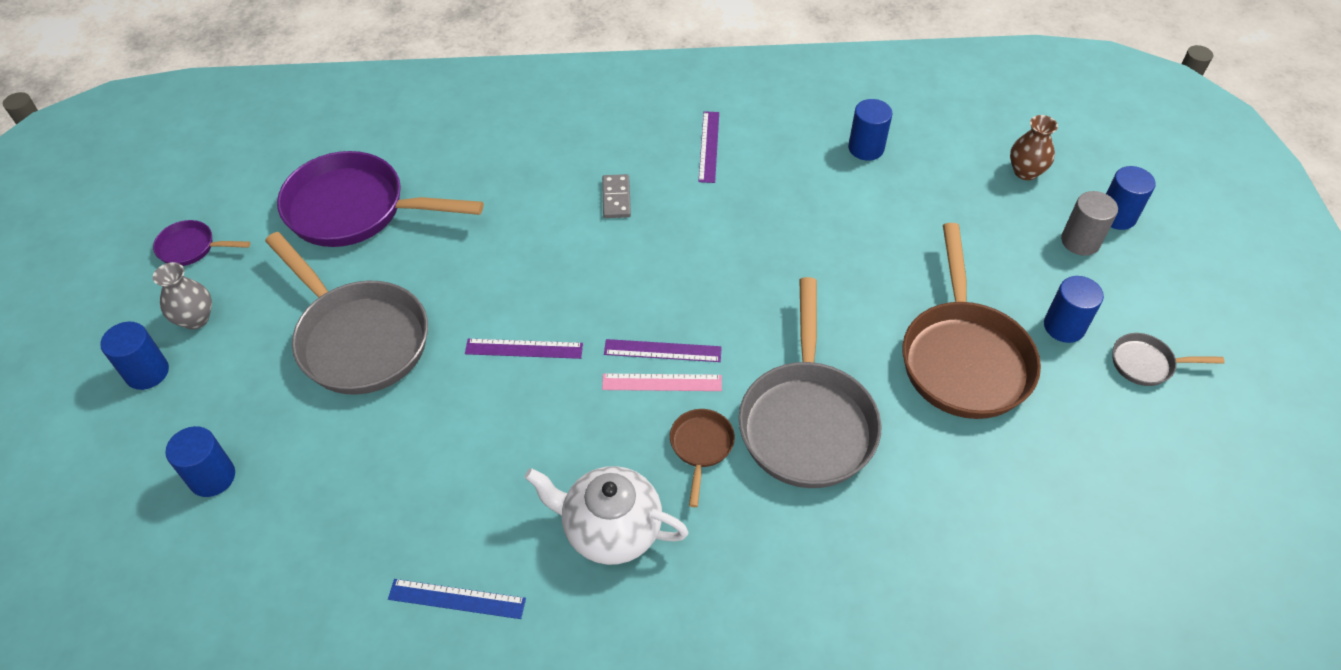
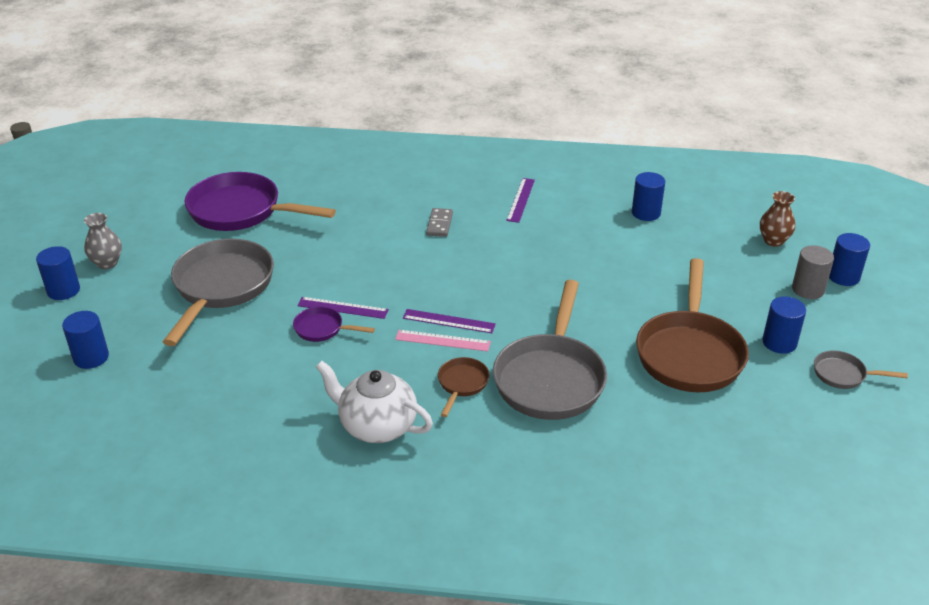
camera: 10 degrees right, 15 degrees down
purple pan [153,220,250,266] -> purple pan moved to [293,307,375,342]
grey pan [265,232,428,395] -> grey pan turned 135 degrees counterclockwise [163,239,274,346]
blue ruler [388,579,526,619] -> none

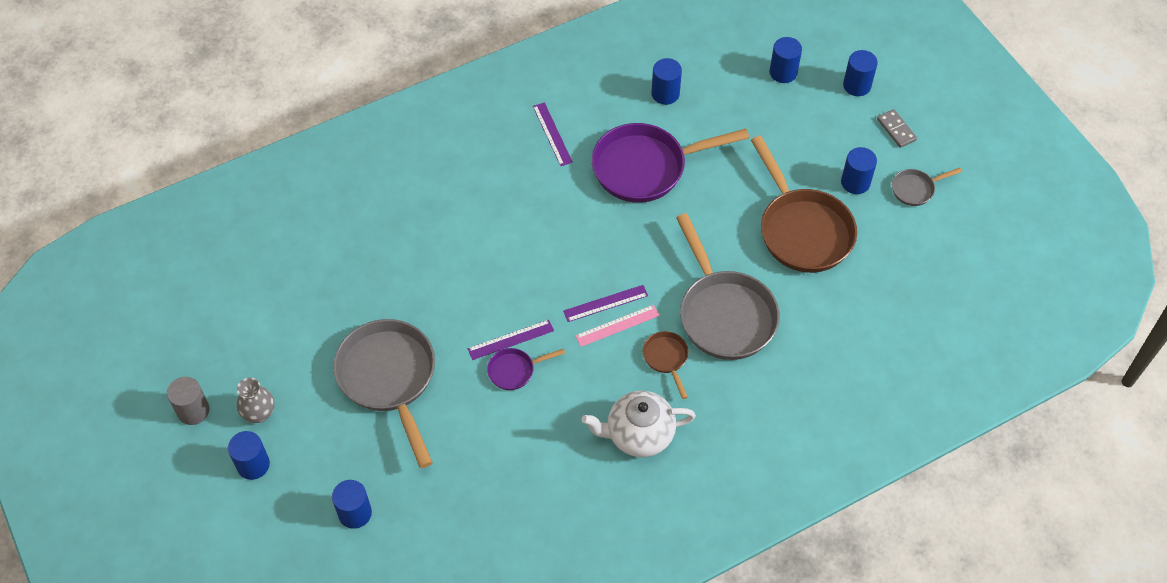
camera: 35 degrees left, 20 degrees up
purple pan [185,172,336,231] -> purple pan moved to [592,123,749,203]
grey domino [426,208,453,237] -> grey domino moved to [877,109,917,148]
brown vase [760,191,795,247] -> blue cylinder [770,37,802,83]
grey cylinder [792,245,834,299] -> grey cylinder moved to [167,377,209,425]

